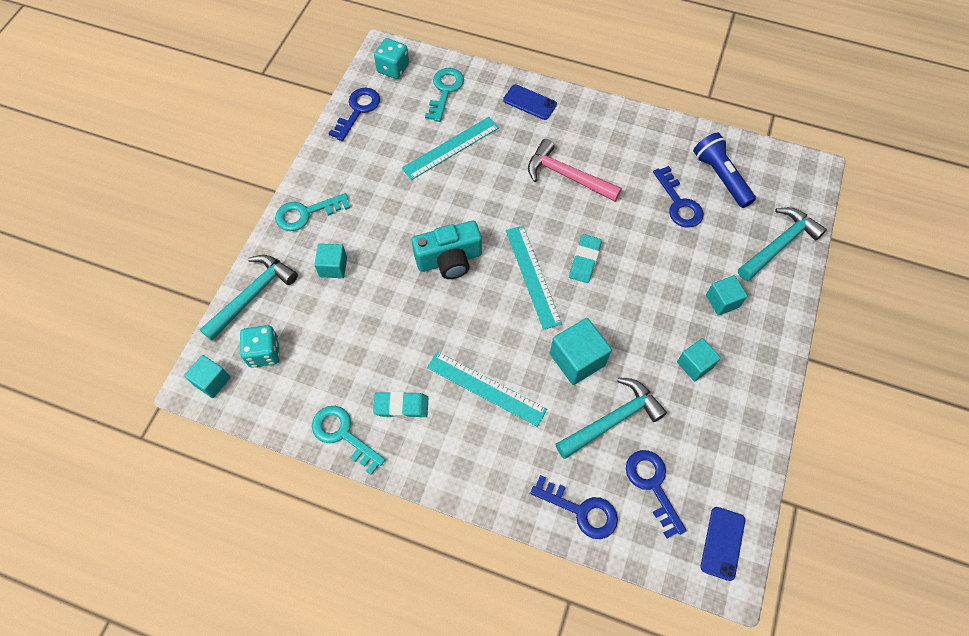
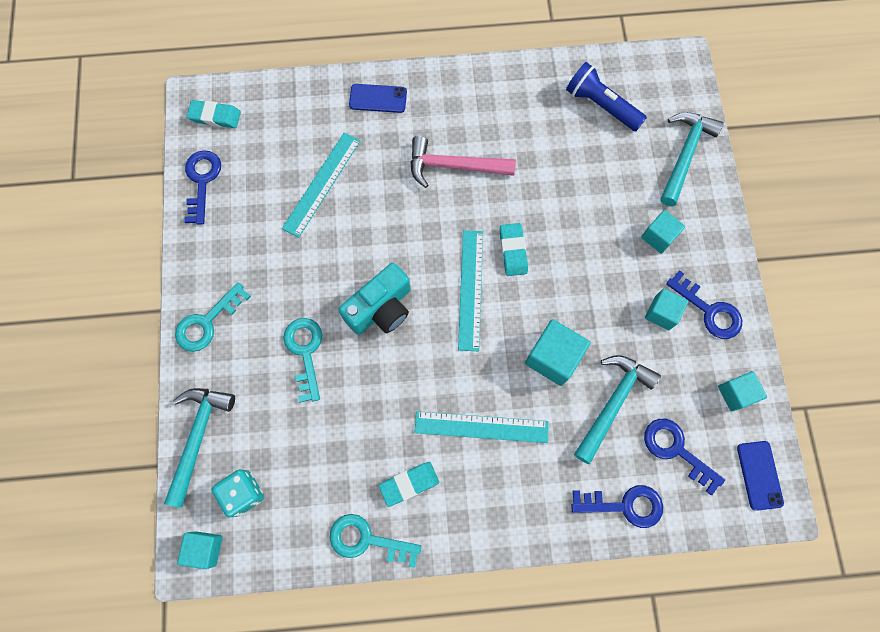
camera: 25 degrees left, 10 degrees up
turquoise cube [314,243,347,278] -> turquoise cube moved to [718,371,767,411]
turquoise dice [374,38,409,79] -> turquoise eraser [187,100,241,128]
turquoise key [425,68,464,122] -> turquoise key moved to [283,318,322,402]
turquoise ruler [506,226,562,330] -> turquoise ruler turned 45 degrees clockwise [458,230,483,351]
blue key [653,166,704,228] -> blue key moved to [666,270,742,339]

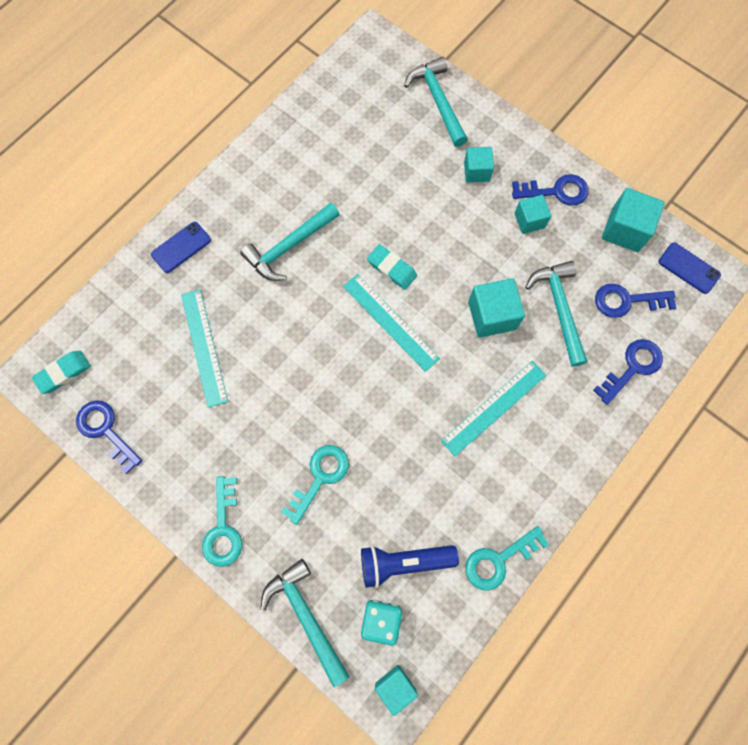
camera: 45 degrees left, 0 degrees up
turquoise key [283,318,322,402] -> turquoise key turned 90 degrees clockwise [281,445,349,525]
turquoise camera [338,263,411,335] -> none
turquoise eraser [379,462,439,507] -> none
pink hammer [410,136,516,188] -> turquoise hammer [240,202,340,281]
blue flashlight [566,62,647,131] -> blue flashlight moved to [361,545,459,588]
turquoise cube [718,371,767,411] -> turquoise cube [602,188,665,252], size x1.56

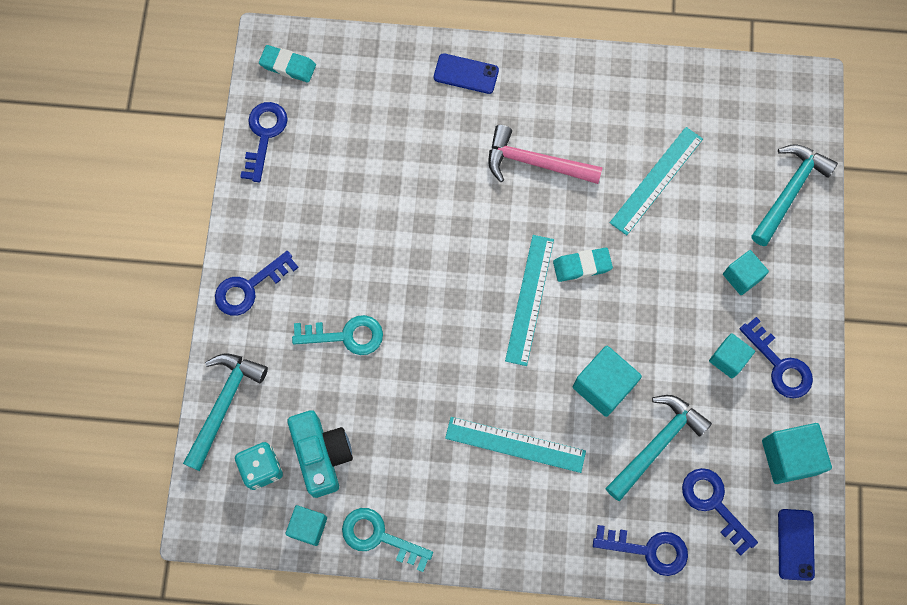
camera: 55 degrees right, 0 degrees up
turquoise ruler [181,290,228,408] -> turquoise ruler moved to [610,127,703,235]
turquoise key [202,476,242,567] -> blue key [215,251,299,316]
turquoise hammer [240,202,340,281] -> pink hammer [488,125,603,184]
blue flashlight [361,545,459,588] -> turquoise camera [288,410,353,498]
turquoise eraser [367,244,417,290] -> turquoise eraser turned 75 degrees clockwise [553,248,613,282]
turquoise cube [375,665,418,716] -> turquoise cube moved to [286,505,327,546]

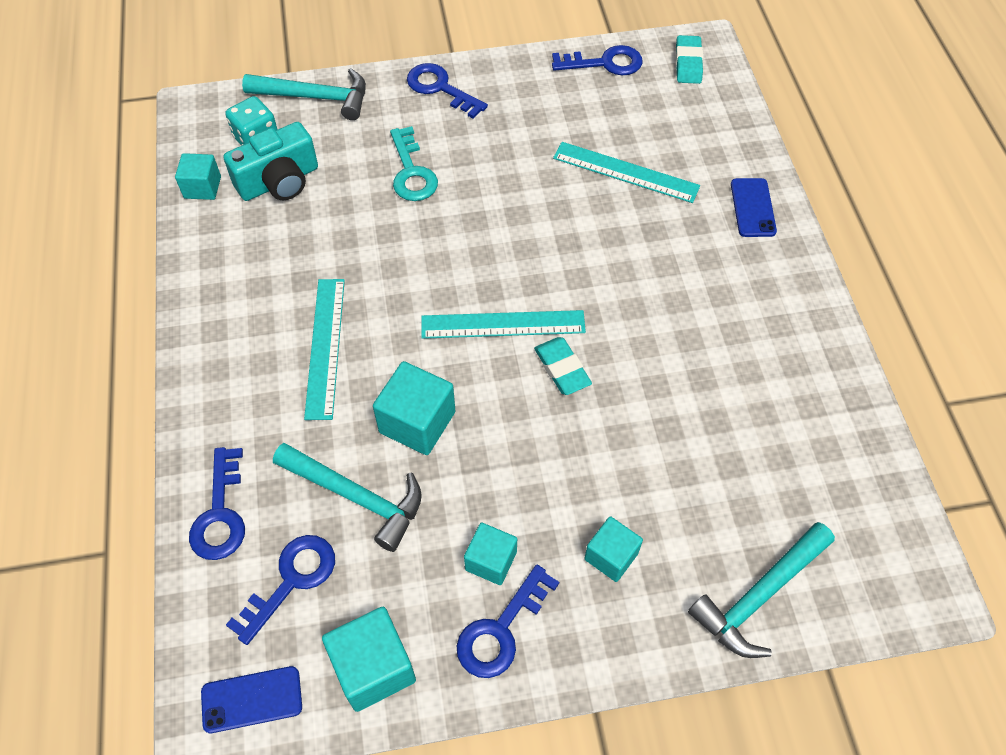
camera: 75 degrees right, 15 degrees down
turquoise key [342,508,433,572] -> none
pink hammer [488,125,603,184] -> none
turquoise ruler [610,127,703,235] -> turquoise ruler moved to [553,142,700,203]
turquoise hammer [751,144,838,246] -> turquoise hammer turned 120 degrees clockwise [688,522,835,658]

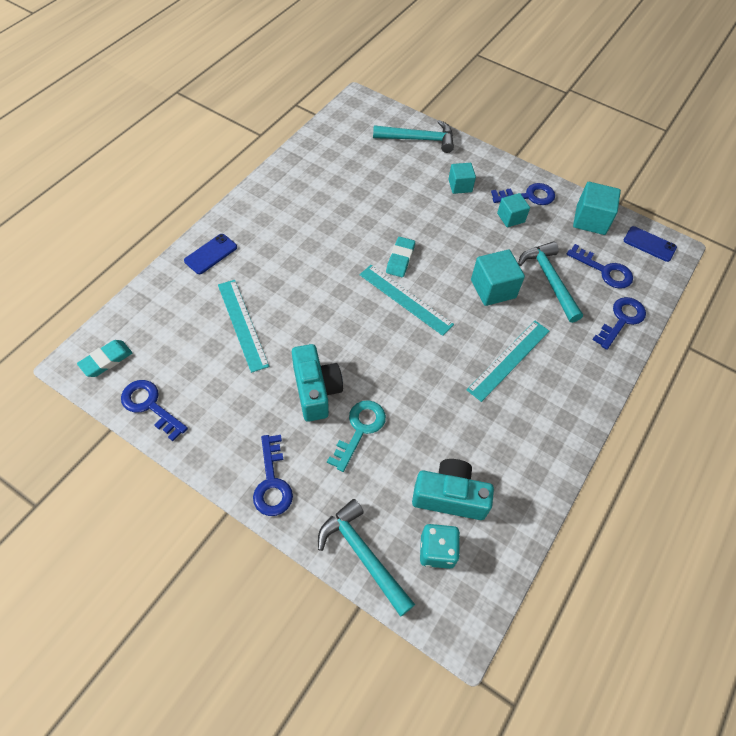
camera: 140 degrees left, 0 degrees up
turquoise cube [175,153,221,200] -> none
blue key [226,535,335,645] -> blue key turned 135 degrees counterclockwise [567,244,633,289]
none -> turquoise camera [292,344,343,422]

